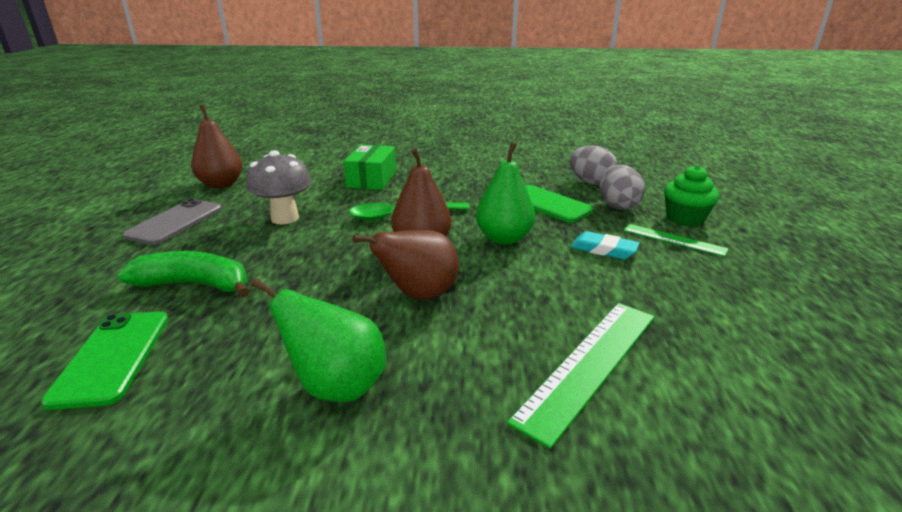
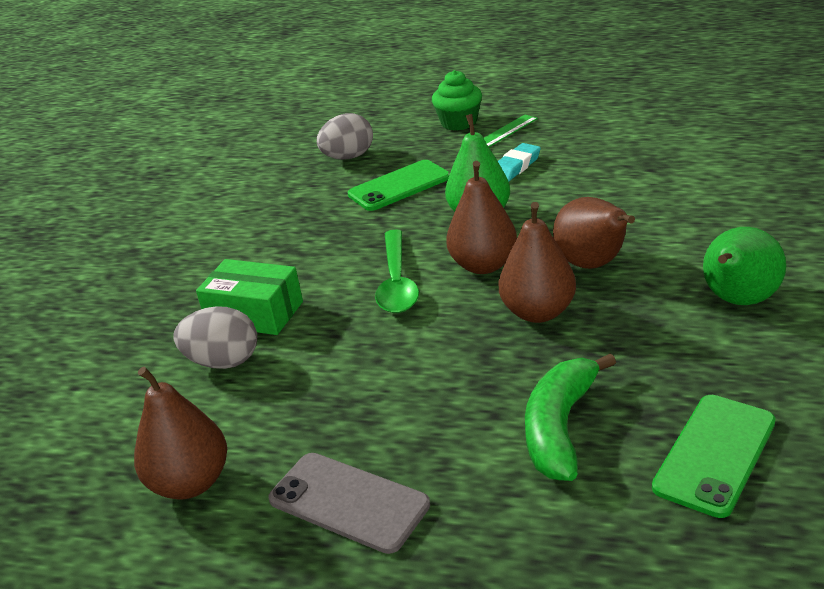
camera: 75 degrees left, 5 degrees up
green phone [41,312,169,410] -> green phone turned 60 degrees counterclockwise [652,395,776,518]
grey mushroom [246,150,312,224] -> none
green ruler [507,303,655,449] -> none
grey egg [599,165,645,210] -> grey egg moved to [173,306,257,369]
none -> brown pear [499,202,576,323]

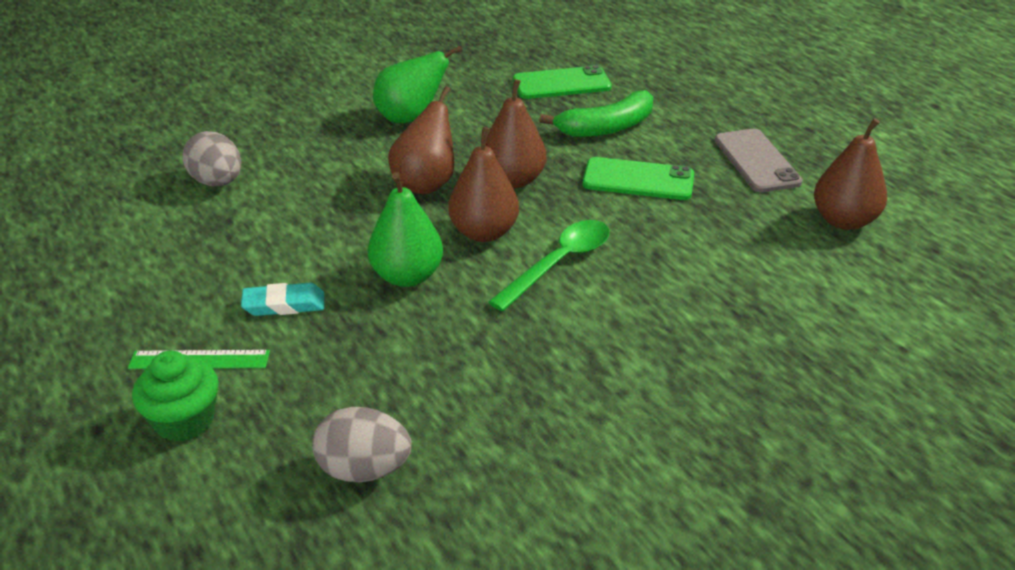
camera: 140 degrees left, 5 degrees up
grey egg [173,306,257,369] -> grey egg moved to [182,131,241,186]
green box [196,259,303,335] -> none
green phone [348,160,450,211] -> green phone moved to [582,157,694,200]

